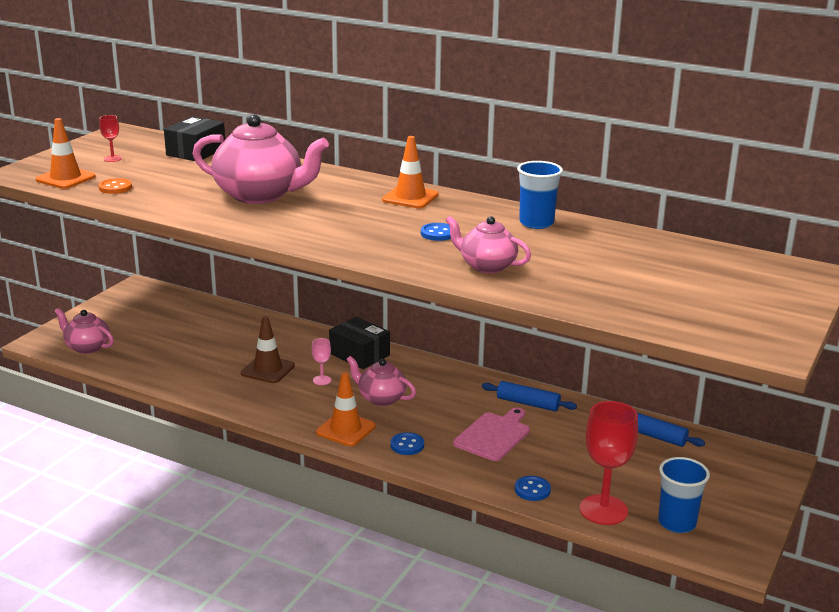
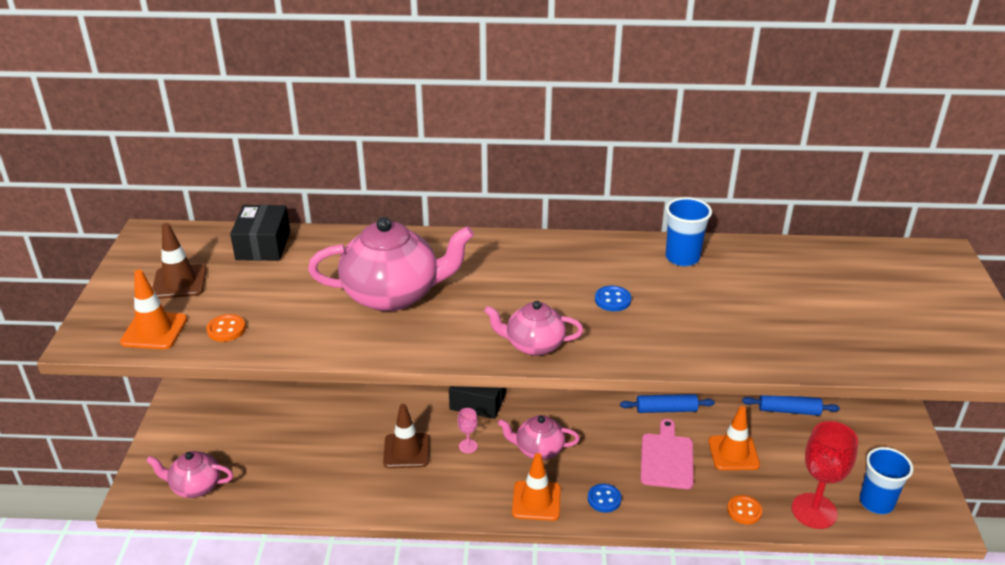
camera: 25 degrees left, 10 degrees up
red goblet [99,115,122,162] -> brown traffic cone [152,223,207,299]
orange traffic cone [382,136,439,208] -> orange traffic cone moved to [708,406,760,470]
pink teapot [446,216,531,273] -> pink teapot moved to [484,301,583,356]
blue button [515,476,551,501] -> orange button [727,495,762,525]

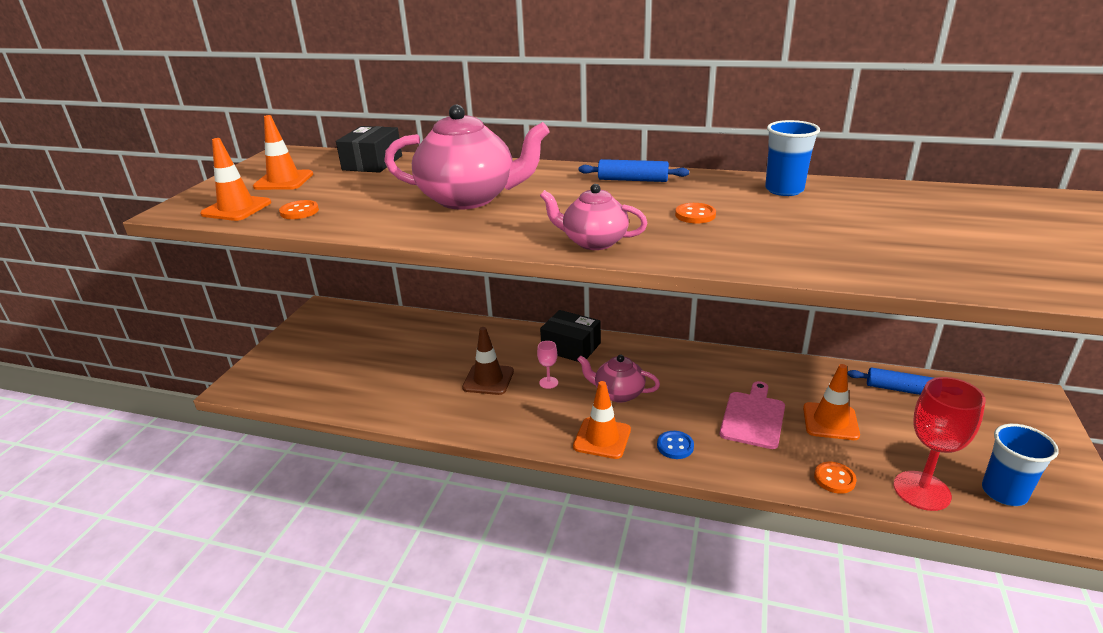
camera: 15 degrees right, 5 degrees down
pink teapot [146,451,233,498] -> none
brown traffic cone [152,223,207,299] -> orange traffic cone [253,115,313,190]
blue button [595,286,631,311] -> orange button [675,203,716,223]
blue rolling pin [620,394,715,413] -> blue rolling pin moved to [579,159,689,182]

